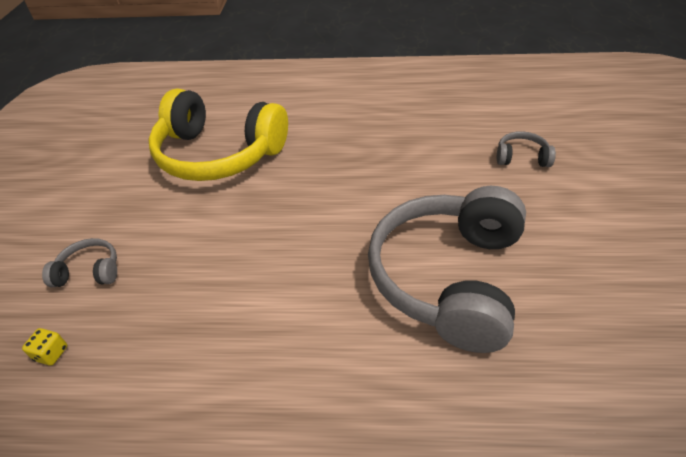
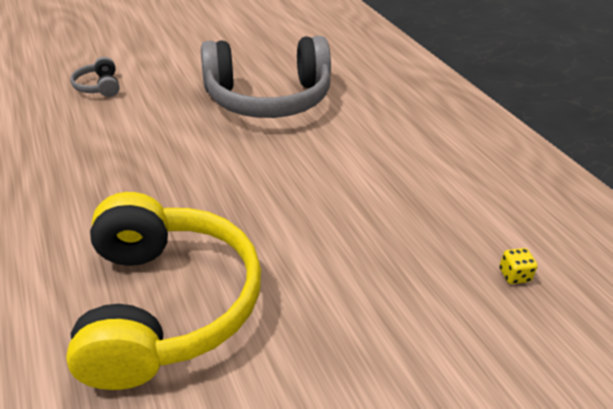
camera: 120 degrees left, 5 degrees down
grey headphones [42,238,117,287] -> none

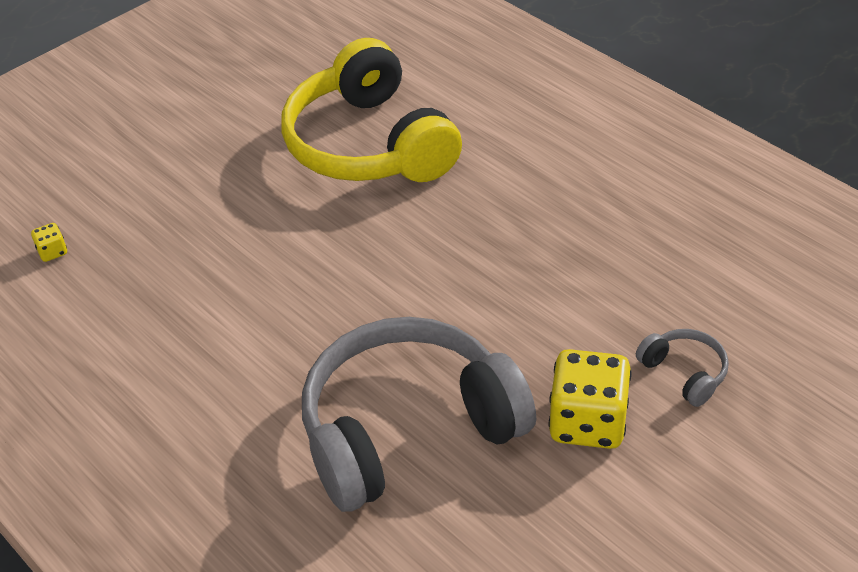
camera: 165 degrees right, 5 degrees up
none -> yellow dice [549,349,631,449]

